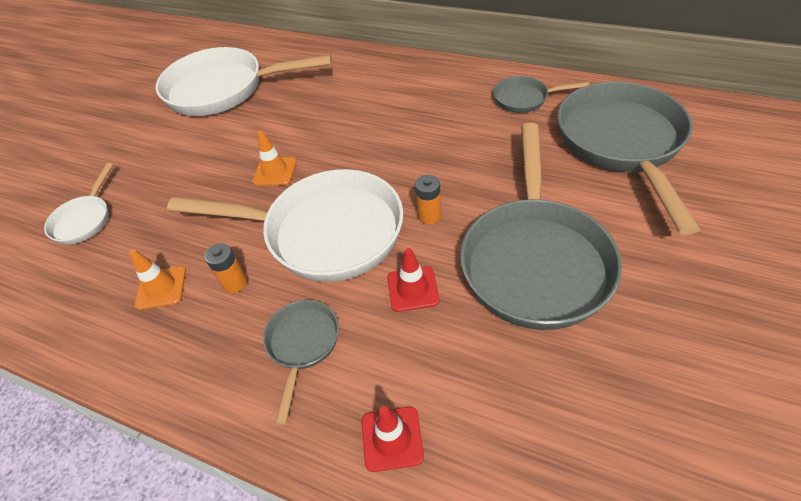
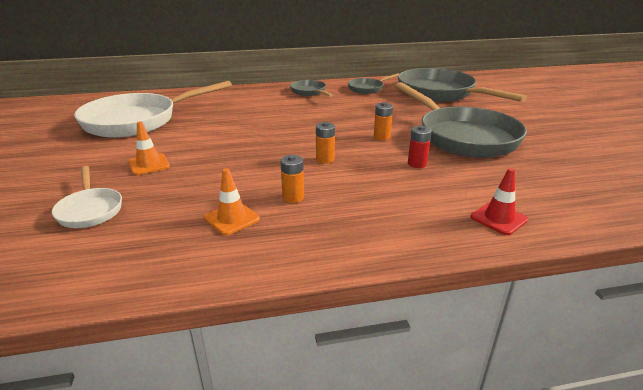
camera: 40 degrees left, 20 degrees down
white pan [167,169,403,282] -> orange battery [316,122,335,164]
orange traffic cone [253,131,297,185] -> orange traffic cone moved to [128,121,170,175]
grey pan [263,300,339,425] -> grey pan moved to [290,80,333,97]
red traffic cone [387,248,440,312] -> red battery [408,125,432,168]

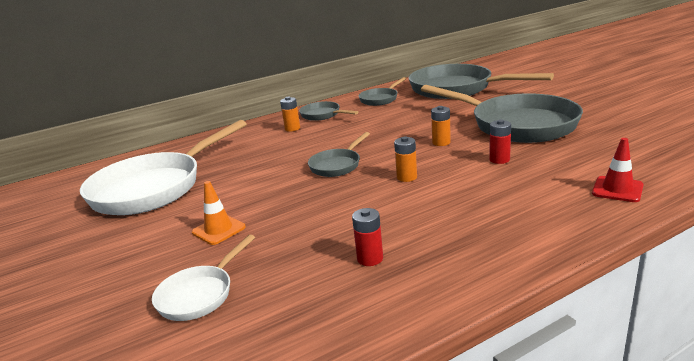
camera: 15 degrees left, 5 degrees down
white pan [52,166,122,228] -> white pan turned 75 degrees clockwise [152,234,255,321]
orange traffic cone [204,168,260,236] -> red battery [352,208,383,266]
orange battery [280,155,304,203] -> orange battery moved to [280,97,300,132]
none -> grey pan [308,132,370,177]

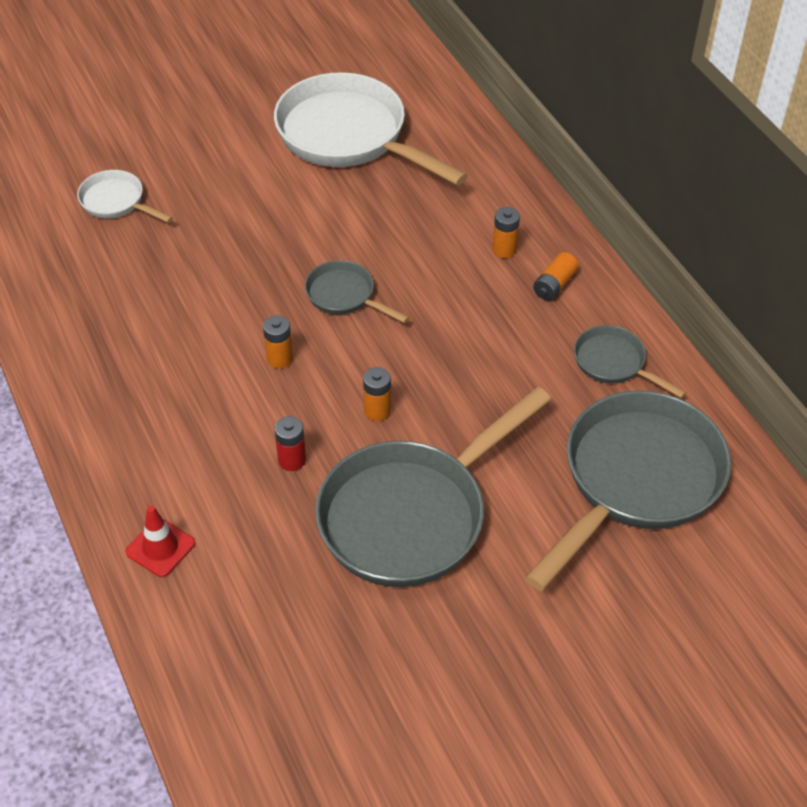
camera: 90 degrees right, 25 degrees up
orange traffic cone [192,181,246,245] -> none
grey pan [299,101,359,121] -> orange battery [533,252,579,301]
red battery [352,208,383,266] -> none

